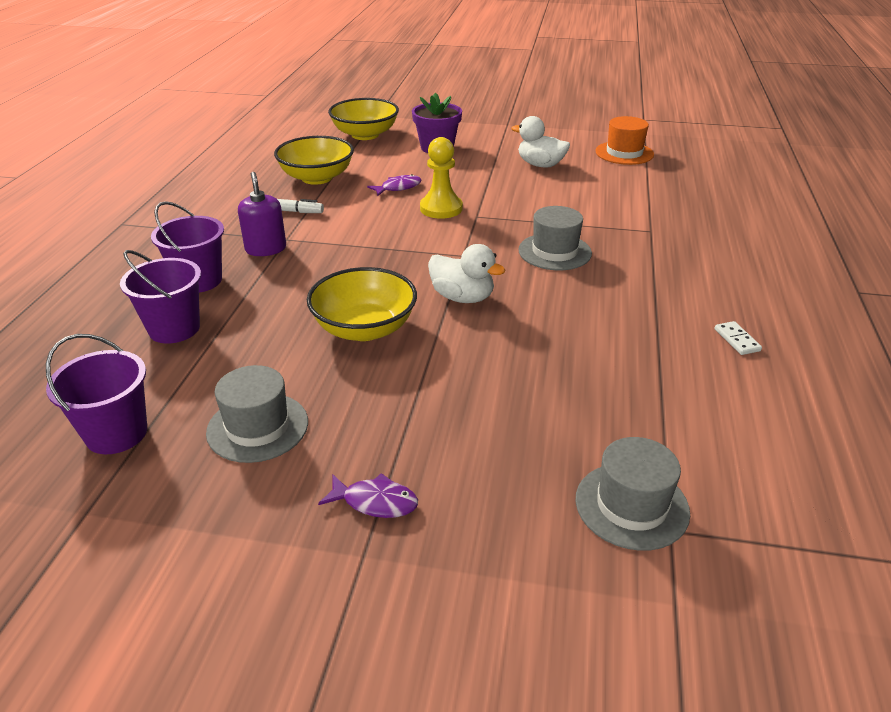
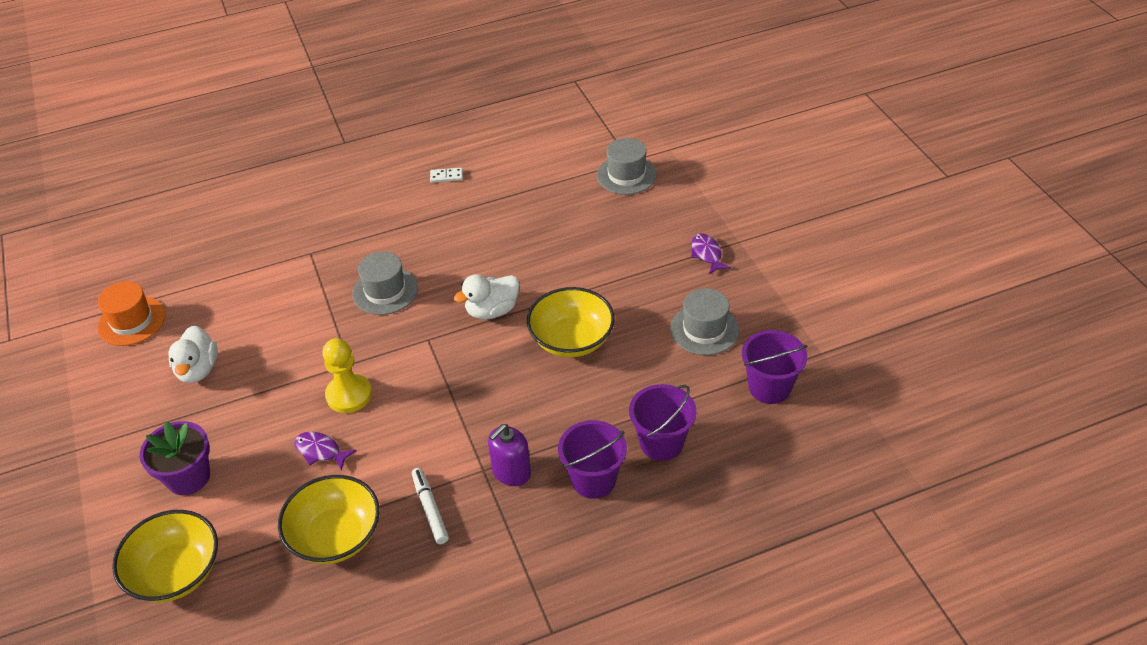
camera: 120 degrees left, 10 degrees up
white duck [428,244,505,303] -> white duck turned 120 degrees counterclockwise [454,274,520,319]
white domino [715,321,762,355] -> white domino turned 45 degrees clockwise [430,168,463,183]

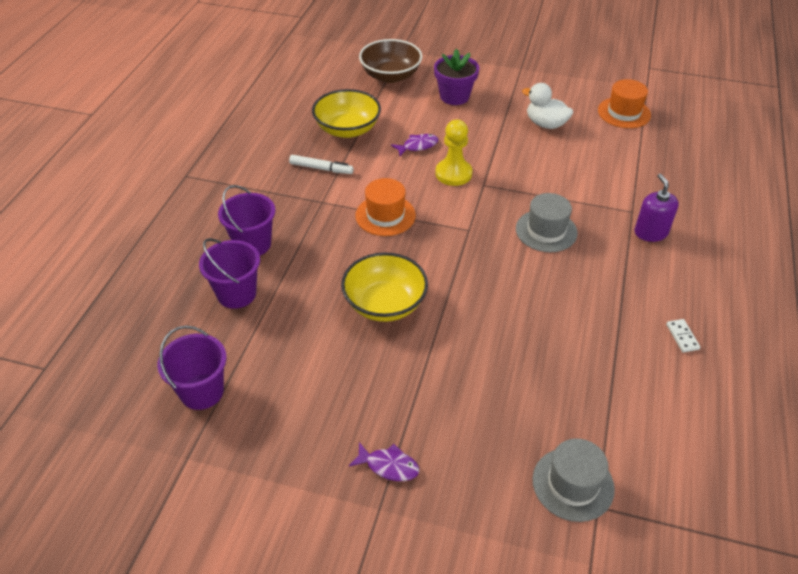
camera: 125 degrees right, 0 degrees up
yellow bowl [112,510,218,603] -> brown bowl [359,39,422,83]
white domino [430,168,463,183] -> white domino turned 45 degrees counterclockwise [666,319,701,352]
white duck [454,274,520,319] -> none
purple soap dispenser [488,424,531,486] -> purple soap dispenser moved to [635,174,679,242]
grey hat [670,288,739,355] -> none
none -> orange hat [355,178,416,236]

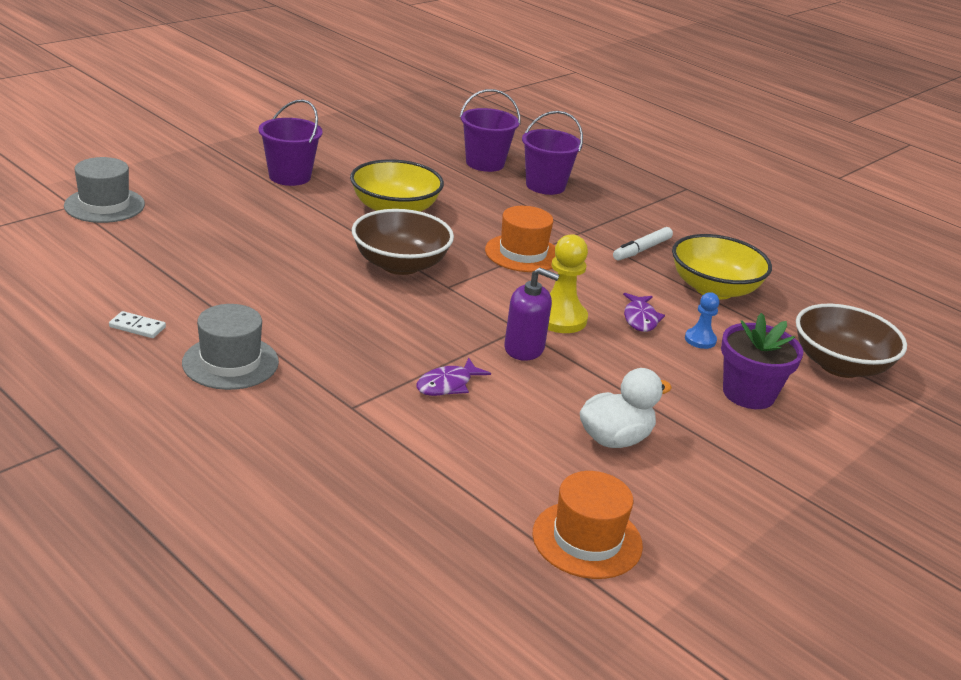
camera: 115 degrees right, 15 degrees down
purple bucket [157,326,227,410] -> purple bucket moved to [259,100,323,186]
purple fish [349,442,419,481] -> purple fish moved to [417,358,491,396]
grey hat [516,193,578,252] -> grey hat moved to [182,304,279,390]
purple soap dispenser [635,174,679,242] -> purple soap dispenser moved to [504,268,559,361]
none -> brown bowl [352,209,454,275]
none -> blue pawn [685,292,719,349]

